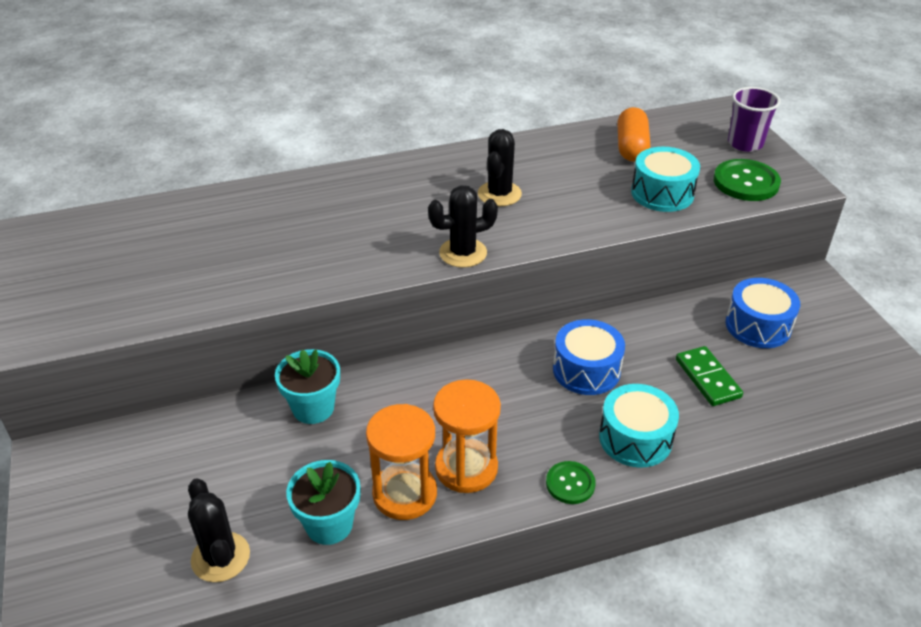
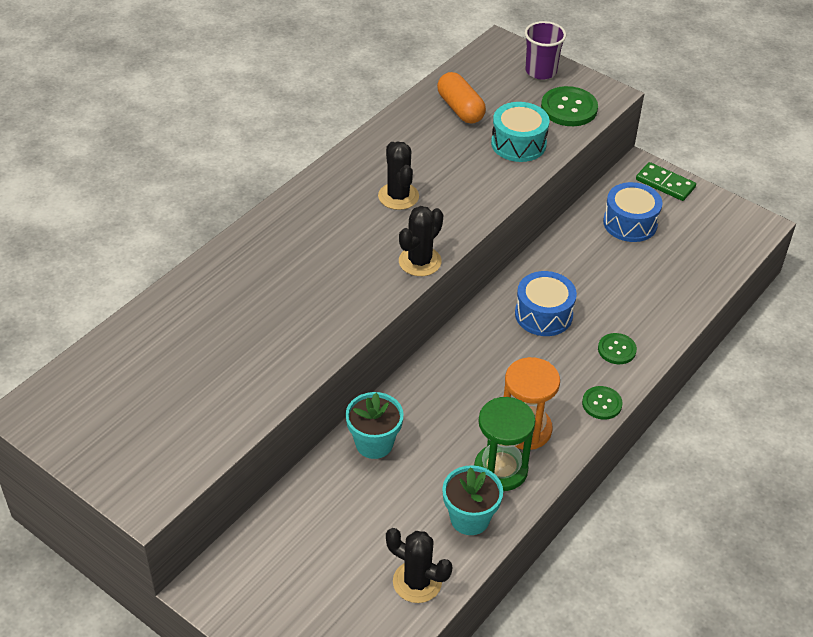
camera: 35 degrees left, 5 degrees up
orange hourglass [366,404,437,520] -> green hourglass [474,397,535,491]
turquoise drum [599,384,679,468] -> green button [598,333,637,364]
green domino [676,346,743,406] -> green domino moved to [636,162,696,201]

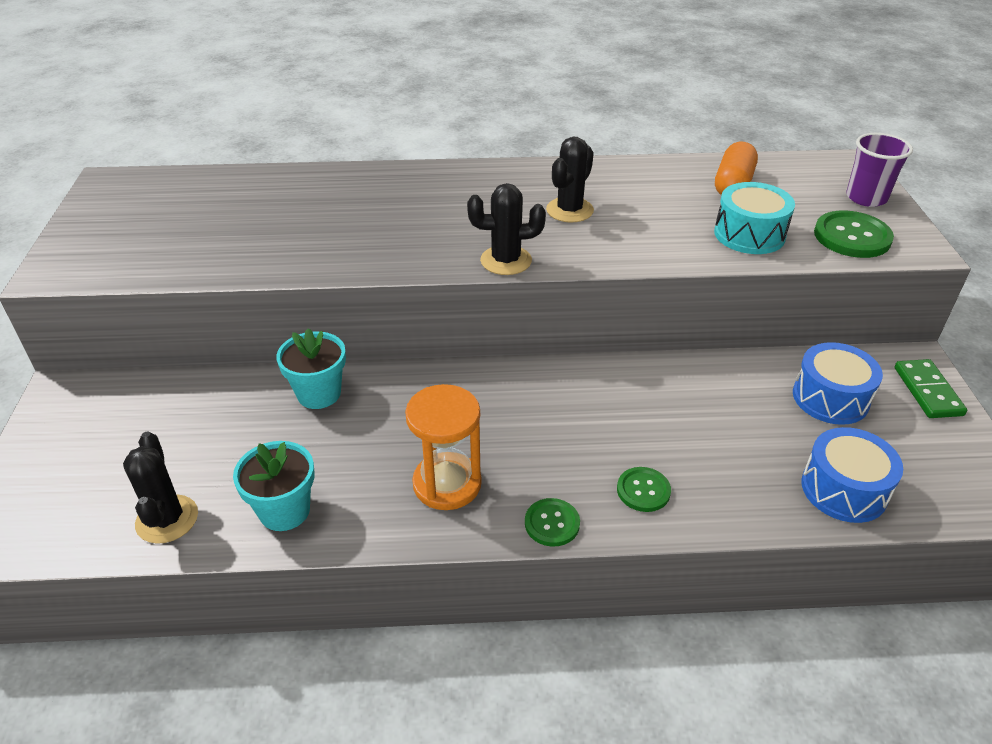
camera: 50 degrees right, 5 degrees down
green hourglass [474,397,535,491] -> none
blue drum [515,271,577,336] -> blue drum moved to [801,427,903,523]

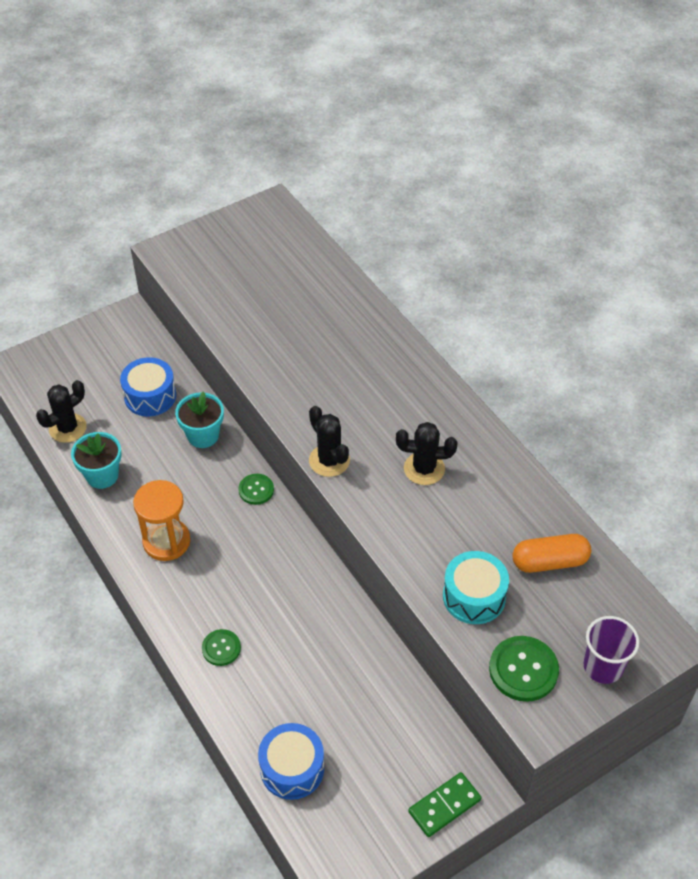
camera: 60 degrees right, 10 degrees up
green button [525,498,580,546] -> green button moved to [238,474,274,505]
blue drum [793,342,883,425] -> blue drum moved to [120,357,176,416]

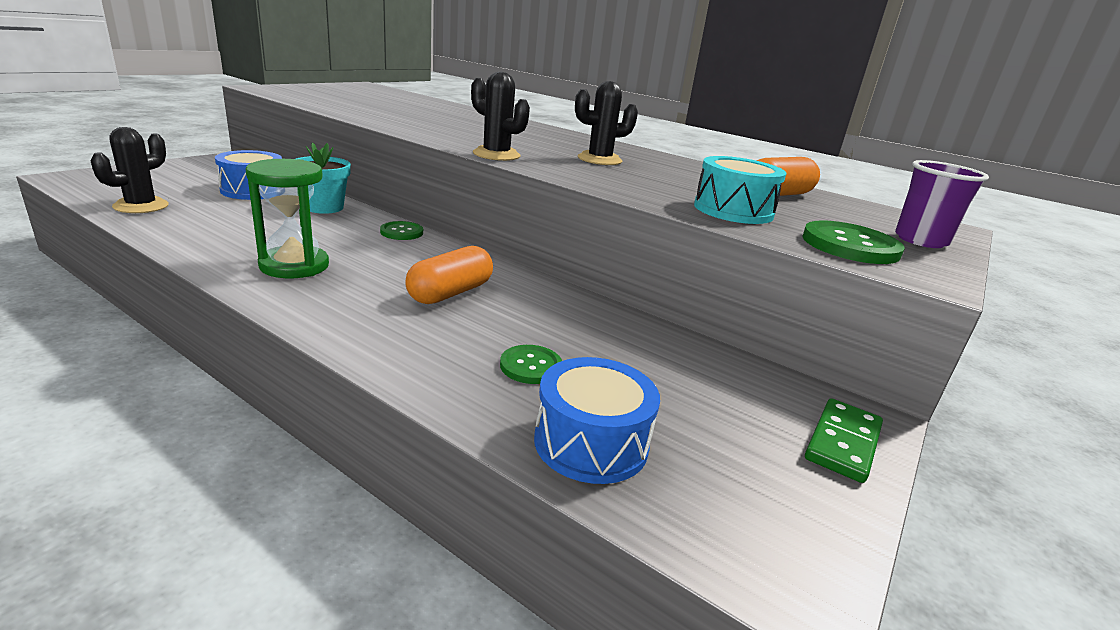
camera: 25 degrees left, 25 degrees down
turquoise flower pot [71,432,122,489] -> none
orange hourglass [133,480,190,561] -> green hourglass [245,159,329,278]
green button [202,629,241,666] -> green button moved to [500,345,562,384]
none -> orange capsule [405,246,493,304]

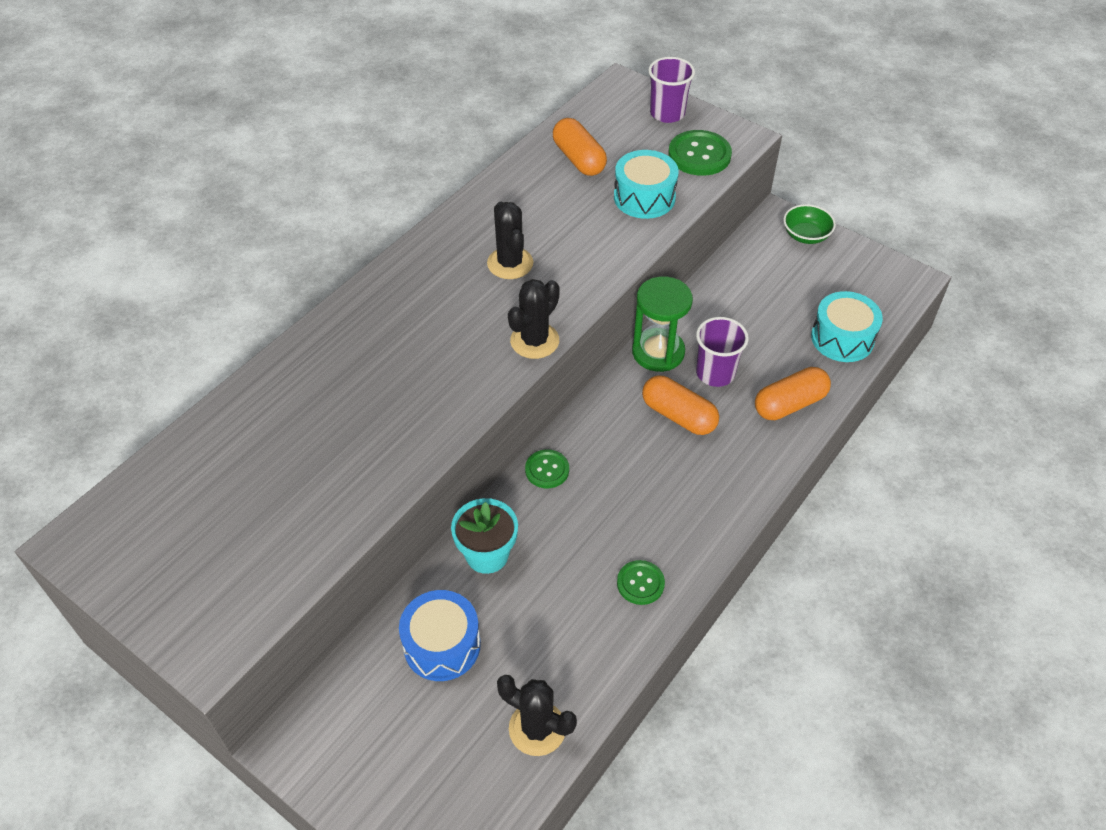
camera: 85 degrees left, 25 degrees up
green hourglass [245,159,329,278] -> green hourglass moved to [632,276,693,372]
green button [500,345,562,384] -> green button moved to [617,560,665,605]
blue drum [534,357,660,484] -> turquoise drum [811,291,883,362]
green domino [805,398,883,483] -> green bowl [783,204,836,244]
none -> purple cup [696,317,749,387]
none -> orange capsule [755,367,831,420]

